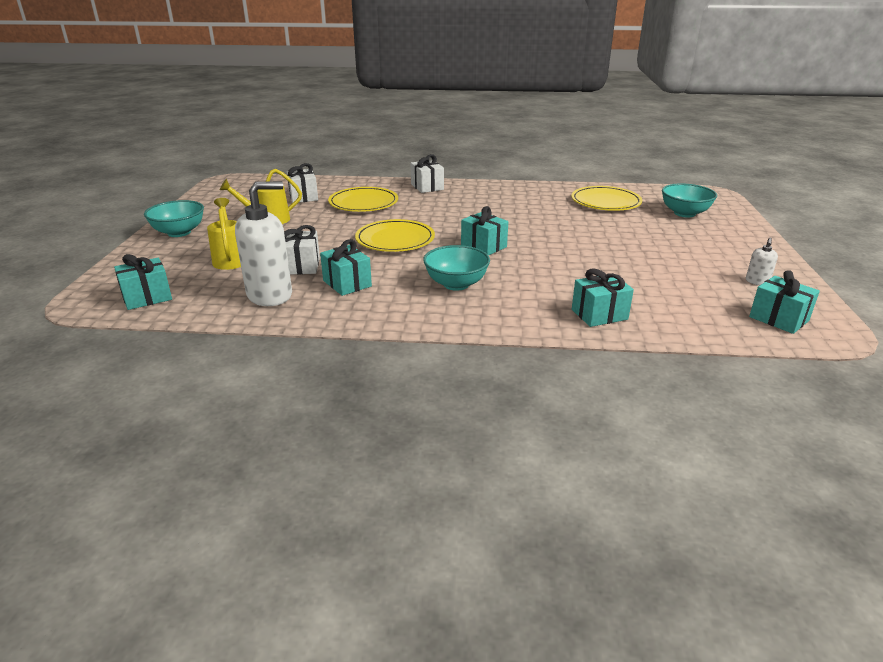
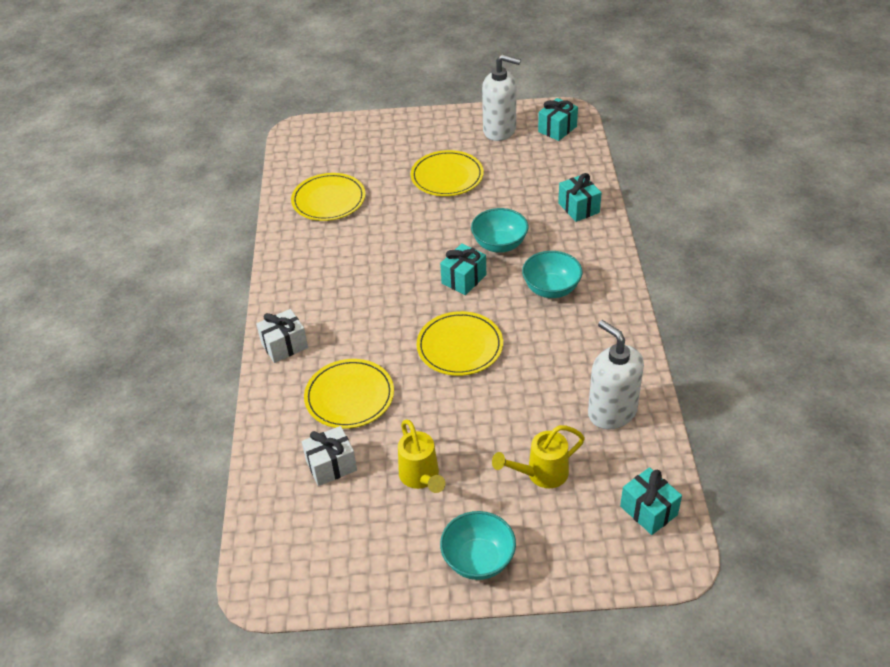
camera: 95 degrees left, 15 degrees up
white gift [284,225,320,275] -> none
turquoise gift [320,239,372,296] -> none
turquoise bowl [662,183,717,217] -> turquoise bowl moved to [471,208,528,253]
white soap dispenser [746,238,778,285] -> white soap dispenser [482,54,521,141], size x2.31
none -> yellow plate [411,150,484,196]

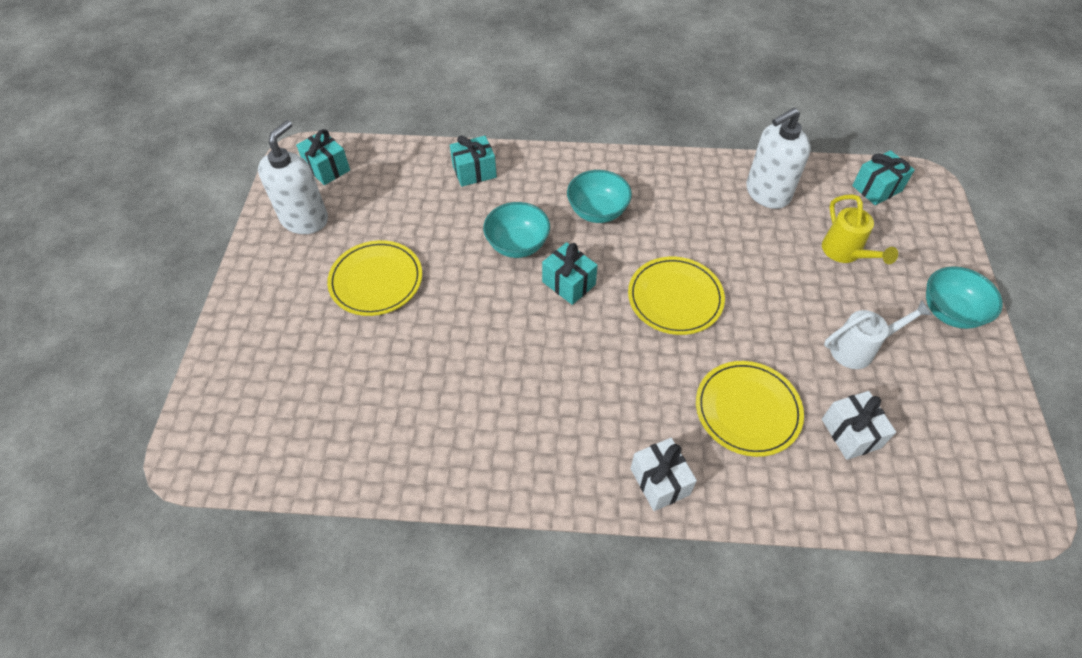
camera: 85 degrees left, 10 degrees up
yellow plate [291,173,365,221] -> none
yellow watering can [398,419,445,493] -> white watering can [824,300,932,369]

